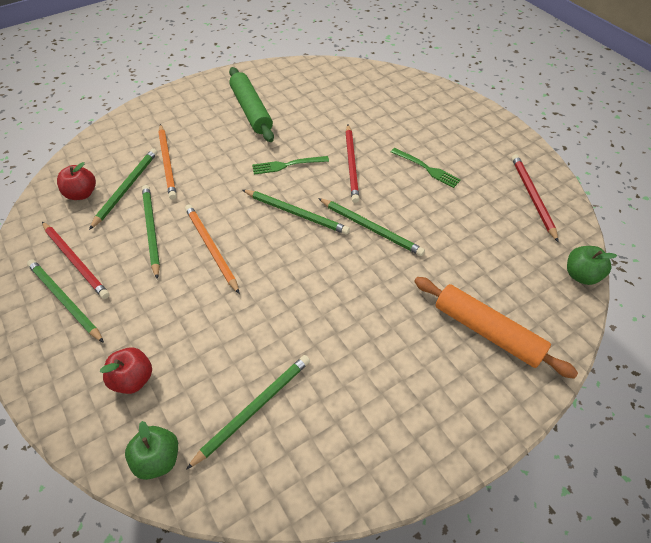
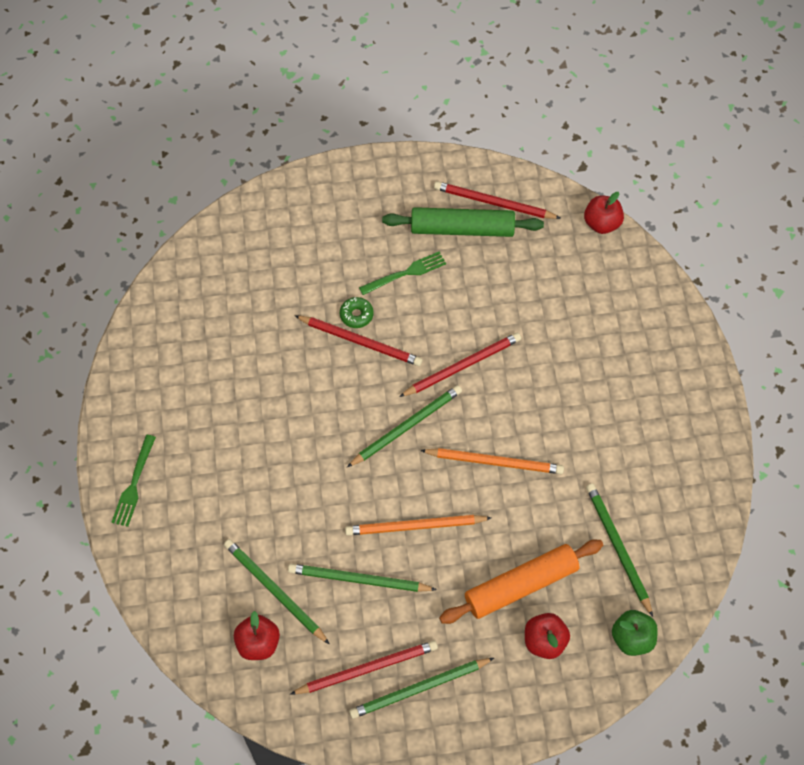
camera: 65 degrees left, 10 degrees up
orange pencil [158,124,177,200] -> orange pencil moved to [420,448,564,474]
green rolling pin [229,67,274,142] -> green rolling pin moved to [382,207,544,237]
green fork [252,156,329,175] -> green fork moved to [111,435,156,527]
green pencil [318,198,425,256] -> red pencil [399,333,521,397]
orange rolling pin [414,277,578,379] -> orange rolling pin moved to [439,540,603,624]
green apple [567,246,617,285] -> red apple [584,192,624,234]
none -> green donut [340,297,373,328]

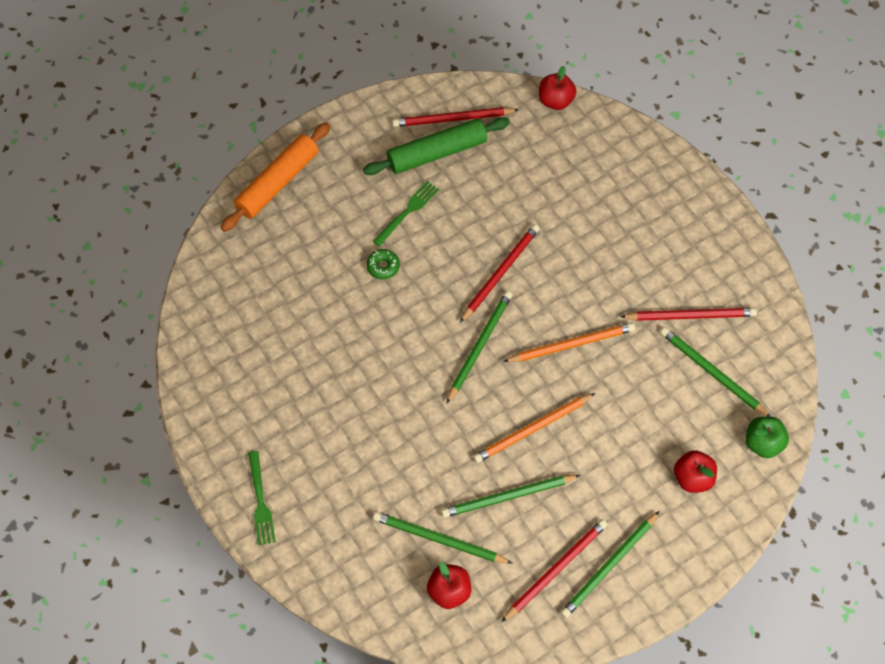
camera: 25 degrees left, 0 degrees up
red pencil [295,315,422,366] -> red pencil moved to [620,308,757,321]
orange rolling pin [439,540,603,624] -> orange rolling pin moved to [221,122,330,232]

